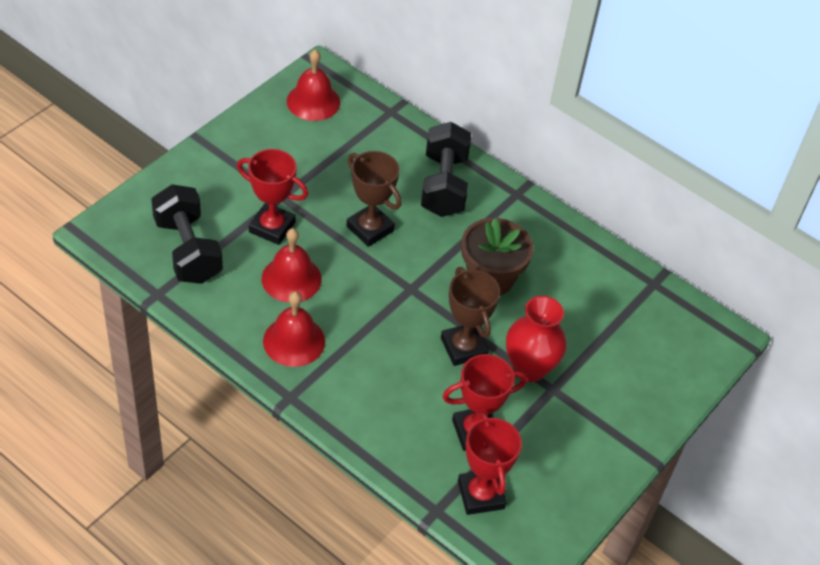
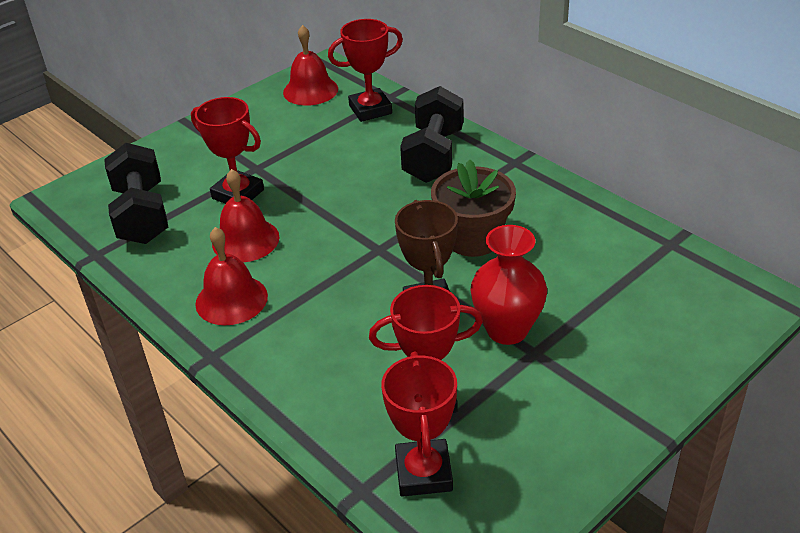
camera: 15 degrees right, 10 degrees down
brown trophy [346,151,402,247] -> none
none -> red trophy [328,19,403,122]

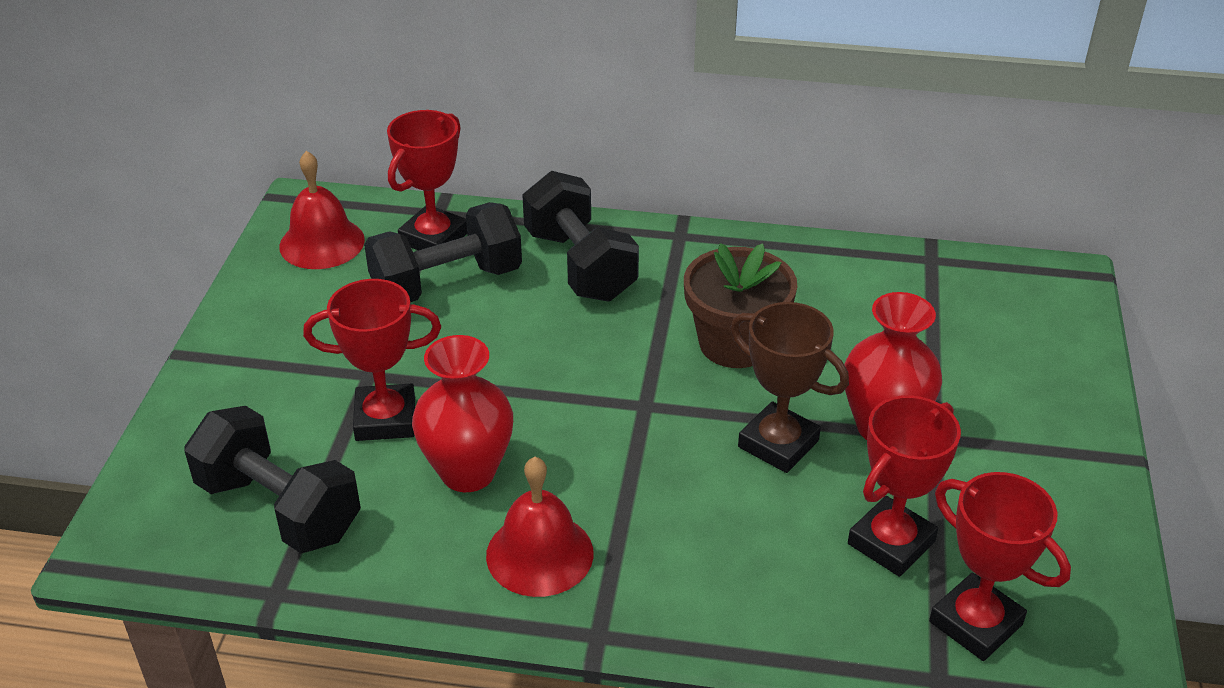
camera: 40 degrees left, 0 degrees up
red bell [212,169,280,262] -> red vase [412,335,513,492]
none -> black dumbbell [364,202,522,302]

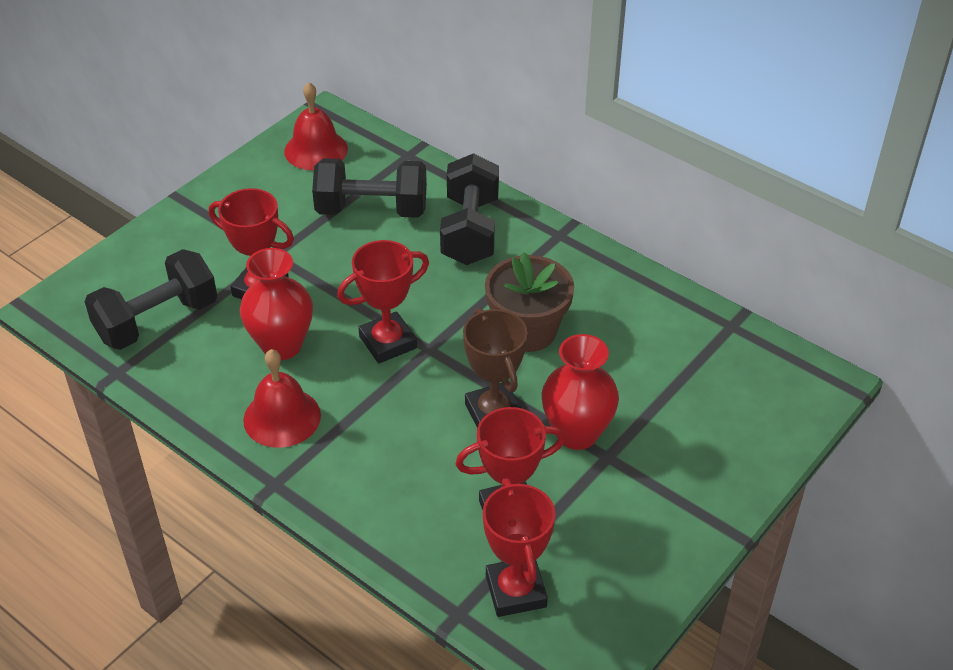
camera: 30 degrees right, 5 degrees up
black dumbbell [184,406,361,553] -> black dumbbell turned 75 degrees clockwise [84,249,217,350]
red trophy [387,110,467,251] -> red trophy moved to [337,240,429,364]

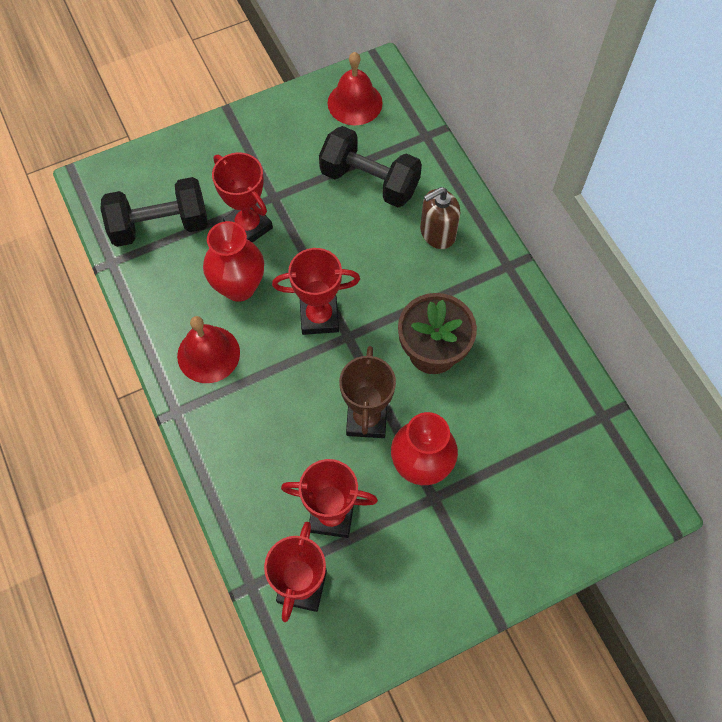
camera: 25 degrees right, 20 degrees up
black dumbbell [440,153,499,265] -> brown soap dispenser [420,187,460,249]

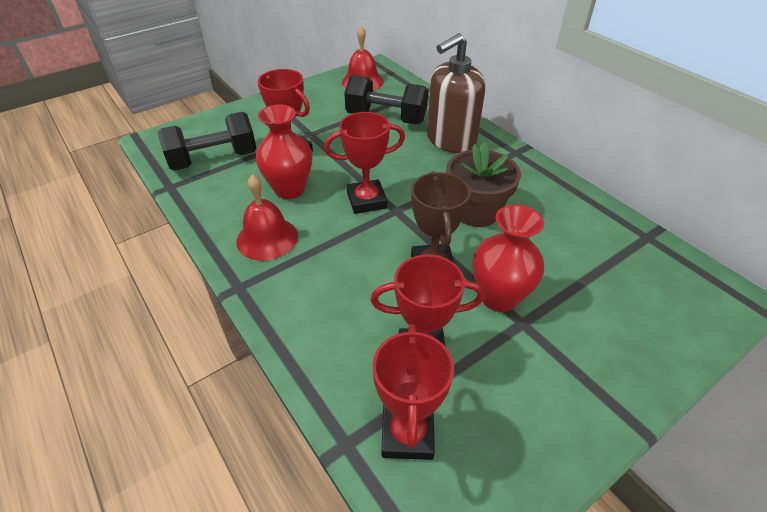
camera: 10 degrees left, 20 degrees down
brown soap dispenser [420,187,460,249] -> brown soap dispenser [427,33,486,153], size x1.59

